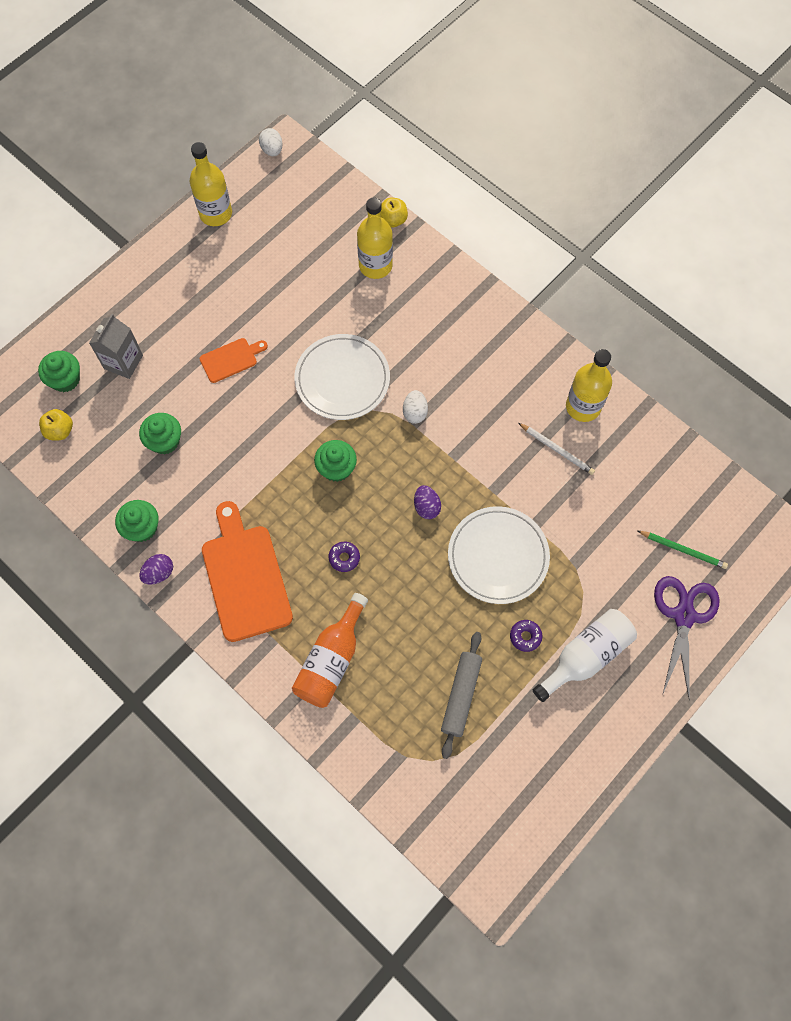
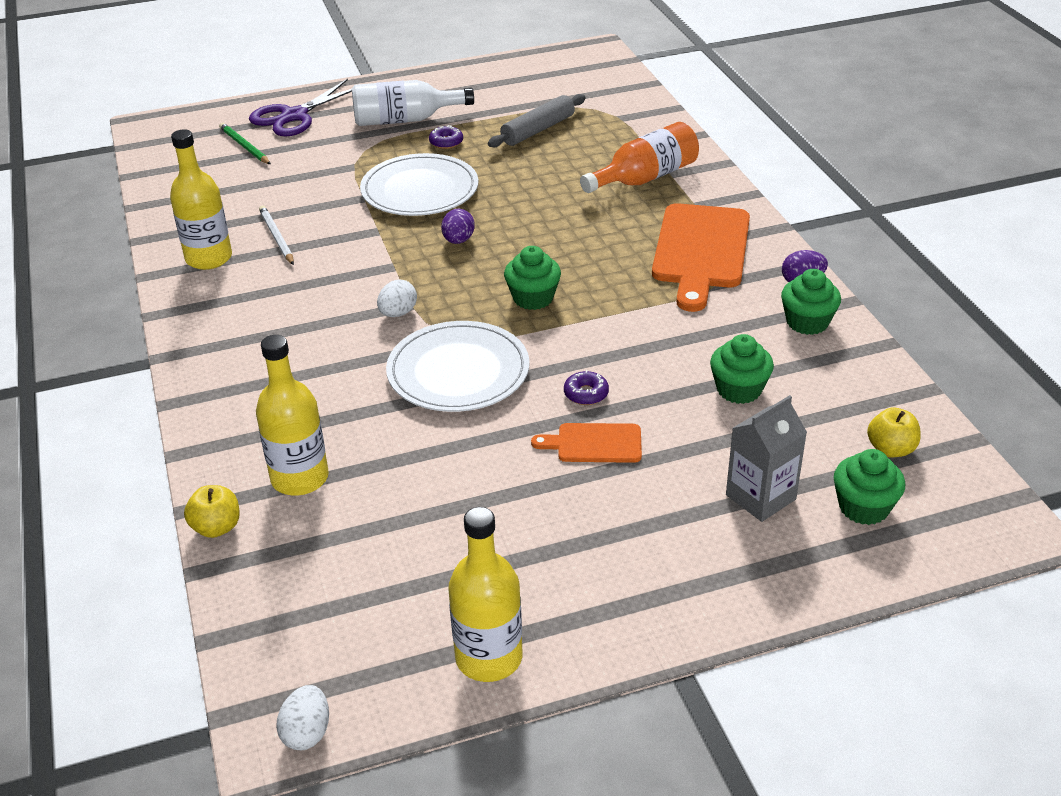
camera: 150 degrees left, 30 degrees down
purple donut [329,542,360,572] -> purple donut moved to [564,370,609,405]

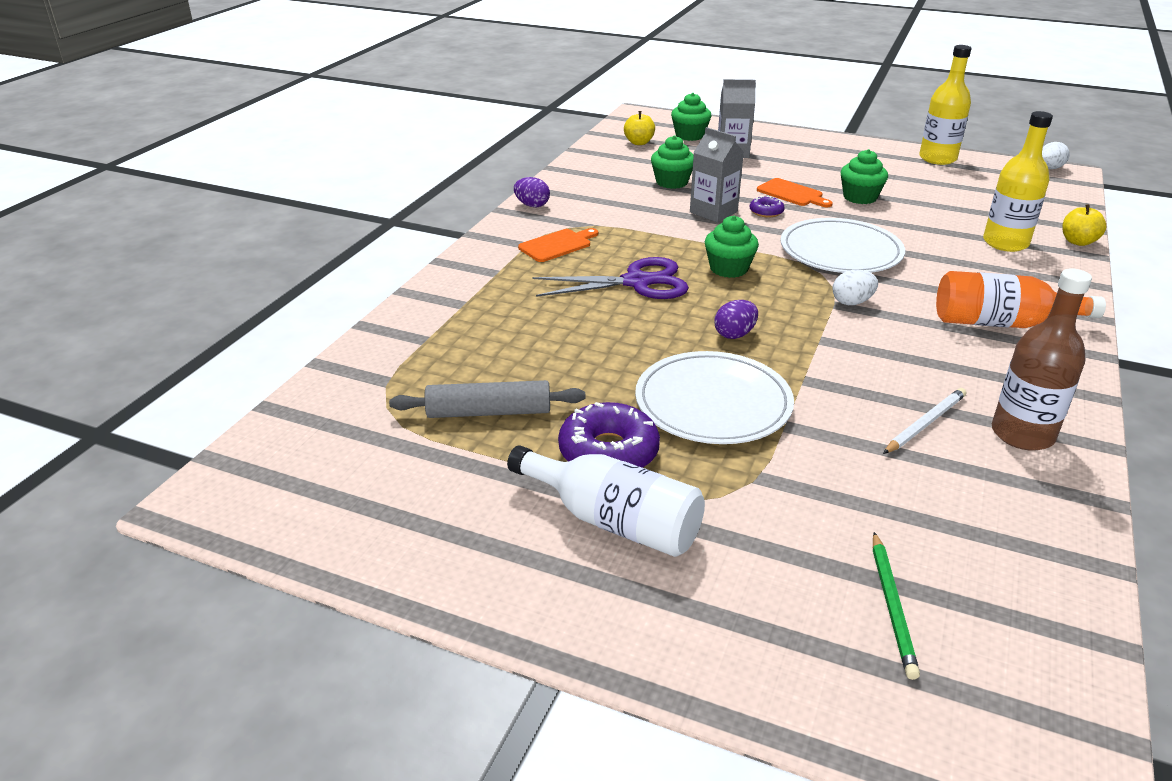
camera: 140 degrees left, 5 degrees down
yellow bottle [170,129,232,270] -> brown bottle [992,268,1092,451]
purple scissors [249,79,352,136] -> purple scissors moved to [533,257,689,299]
white pencil [259,206,294,265] -> white pencil turned 150 degrees counterclockwise [883,388,966,454]
purple donut [429,125,463,149] -> purple donut [558,402,660,468], size x1.94
orange bottle [580,122,699,193] -> orange bottle moved to [936,271,1106,328]
orange cutting board [652,203,750,312] -> orange cutting board [518,228,598,262], size x0.51
green cupcake [781,269,841,335] -> green cupcake moved to [841,149,888,204]
none -> grey carton [690,127,744,222]

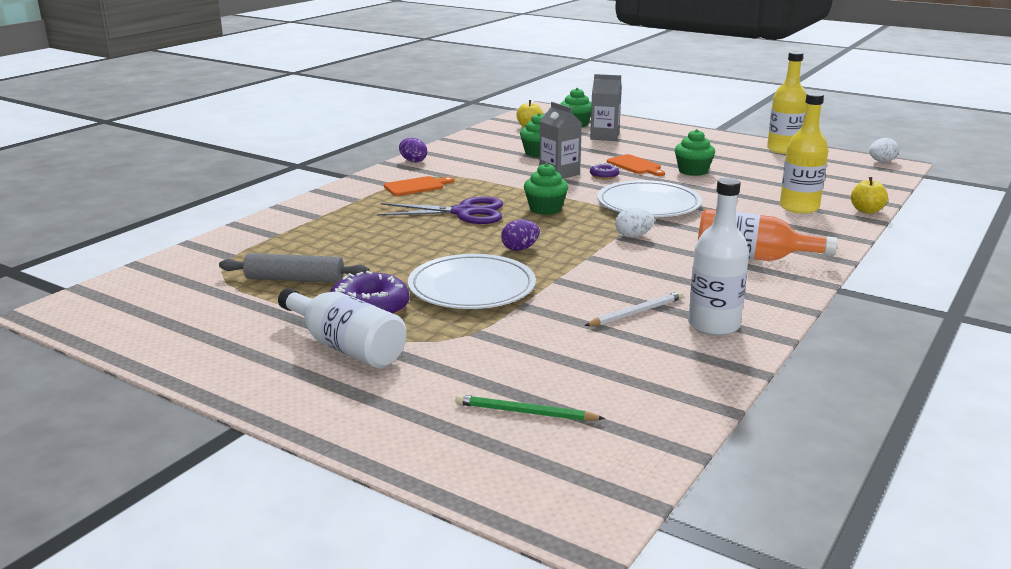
camera: 10 degrees right, 10 degrees down
green pencil [873,532,920,680] -> green pencil turned 90 degrees clockwise [455,394,605,421]
brown bottle [992,268,1092,451] -> white bottle [688,178,749,336]

